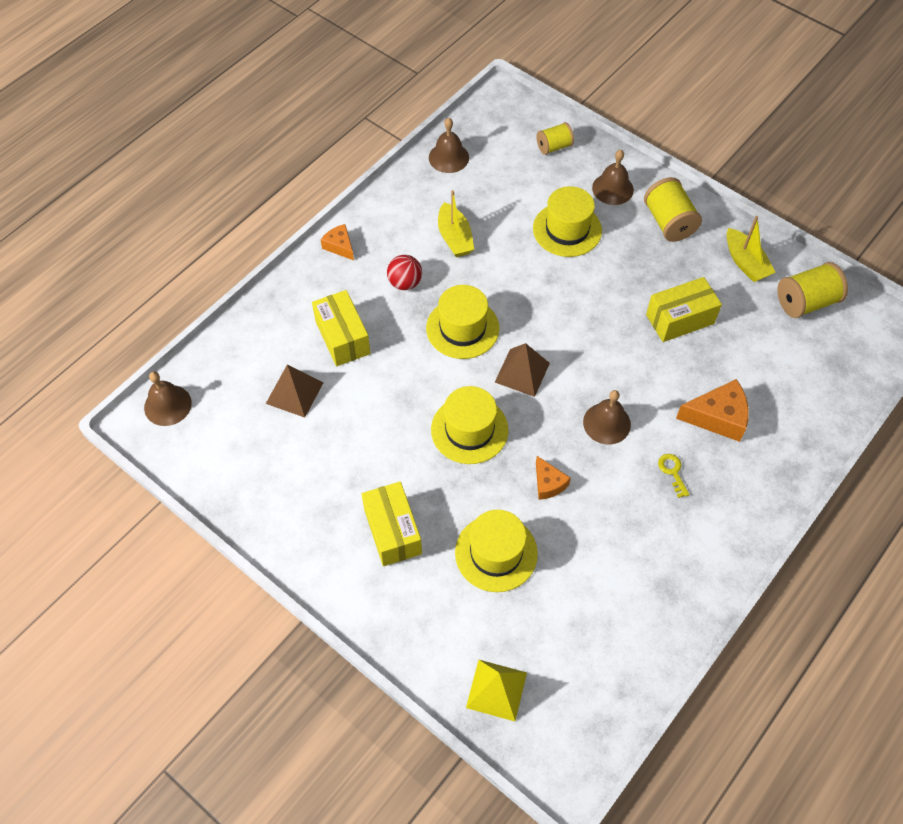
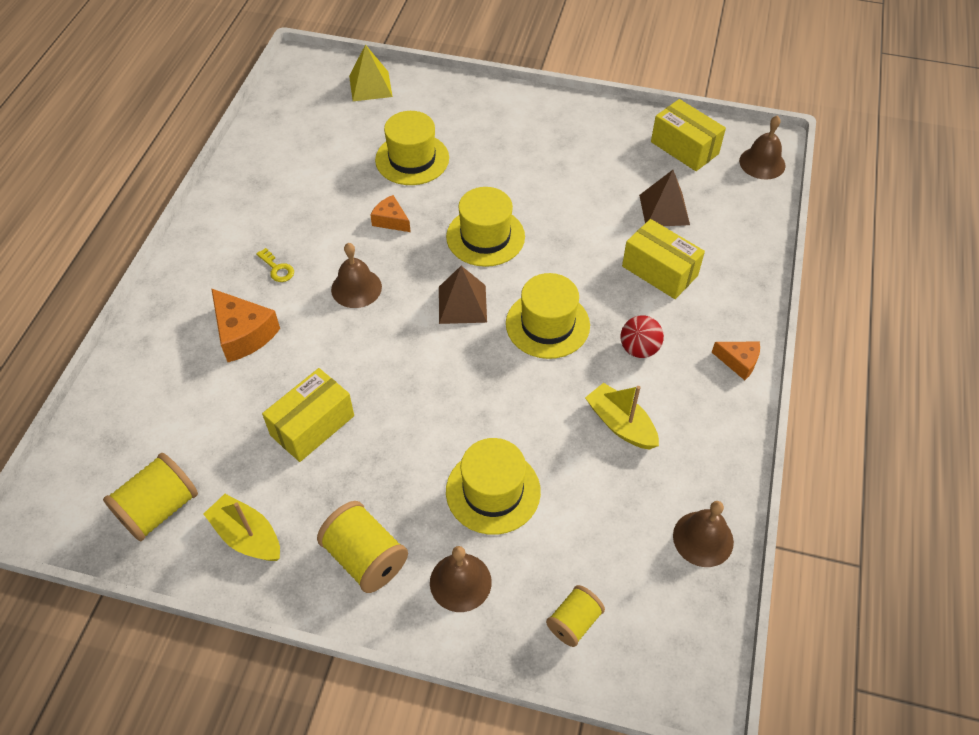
camera: 155 degrees right, 5 degrees down
yellow box [362,481,422,566] -> yellow box moved to [651,99,726,171]
orange cheese [676,379,749,442] -> orange cheese turned 105 degrees counterclockwise [211,288,280,362]

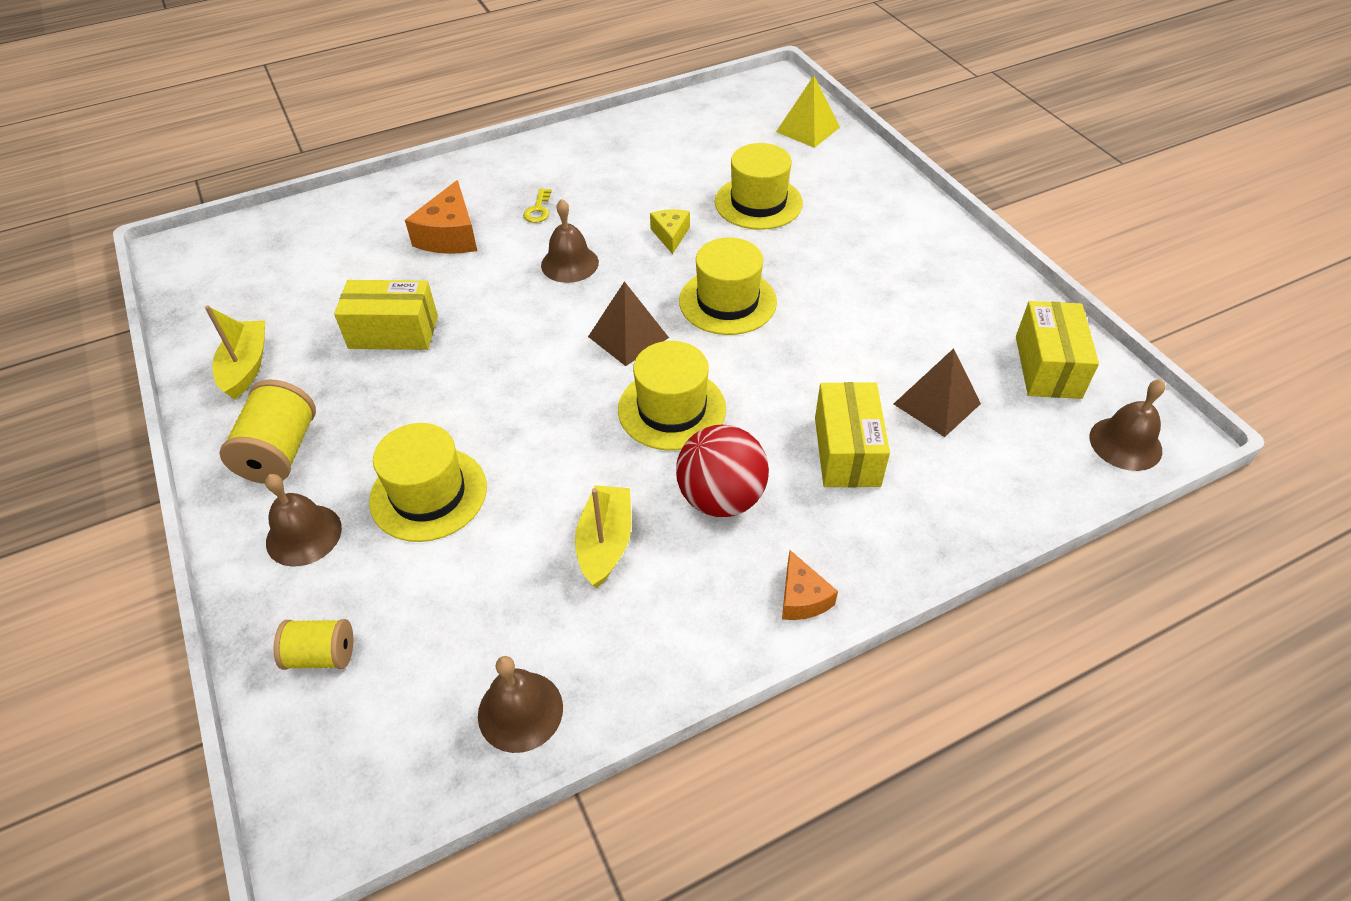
camera: 50 degrees right, 5 degrees down
yellow spool [103,453,198,542] -> none
orange cheese [370,195,411,232] -> yellow cheese [650,209,690,254]
red ball [620,315,664,358] -> red ball [676,425,769,517], size x1.56

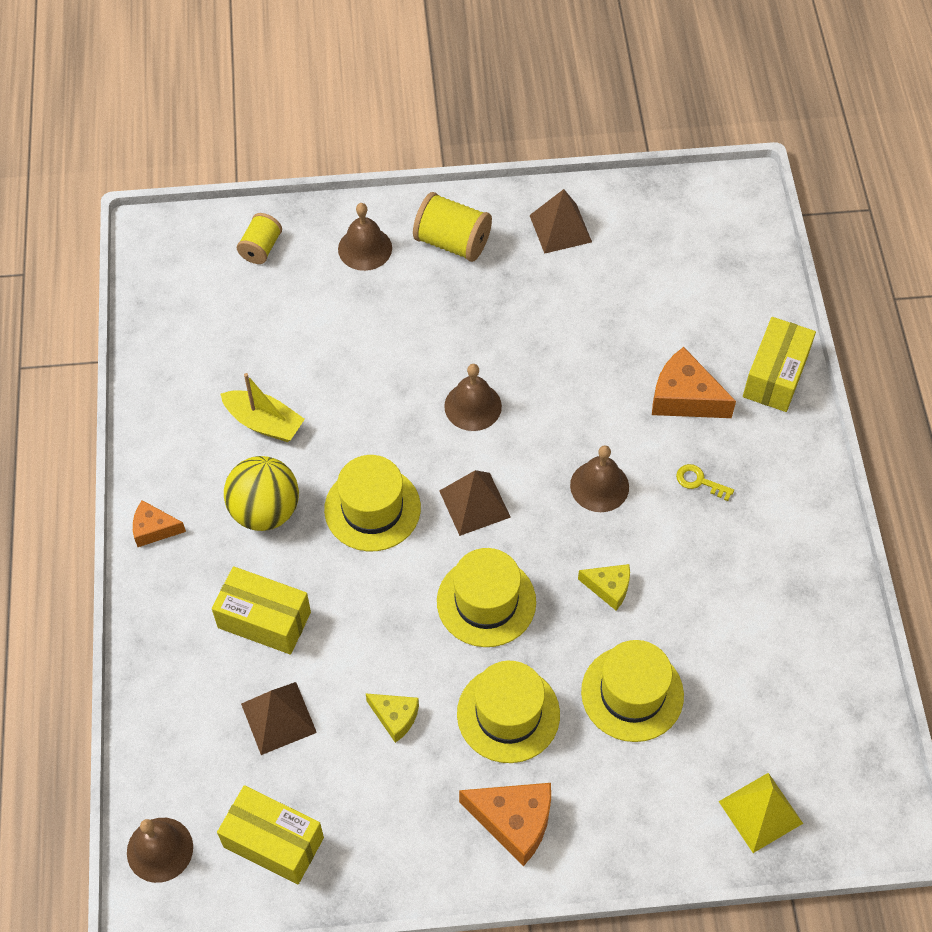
camera: 110 degrees right, 10 degrees up
yellow boat [205,305,265,399] -> brown pyramid [529,189,592,254]
yellow box [334,280,438,350] -> yellow box moved to [743,317,816,412]
yellow hat [369,423,487,542] -> yellow hat moved to [457,661,560,763]
brown bell [478,656,563,753] -> brown bell moved to [444,364,502,431]
red ball [676,425,769,517] -> yellow ball [224,456,299,531]
none -> yellow cheese [366,694,419,743]
none -> orange cheese [459,783,551,866]

